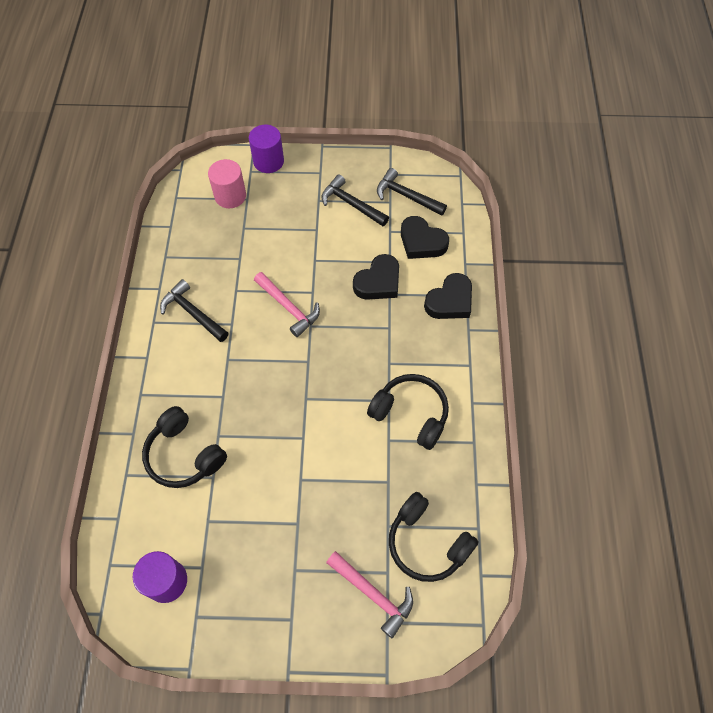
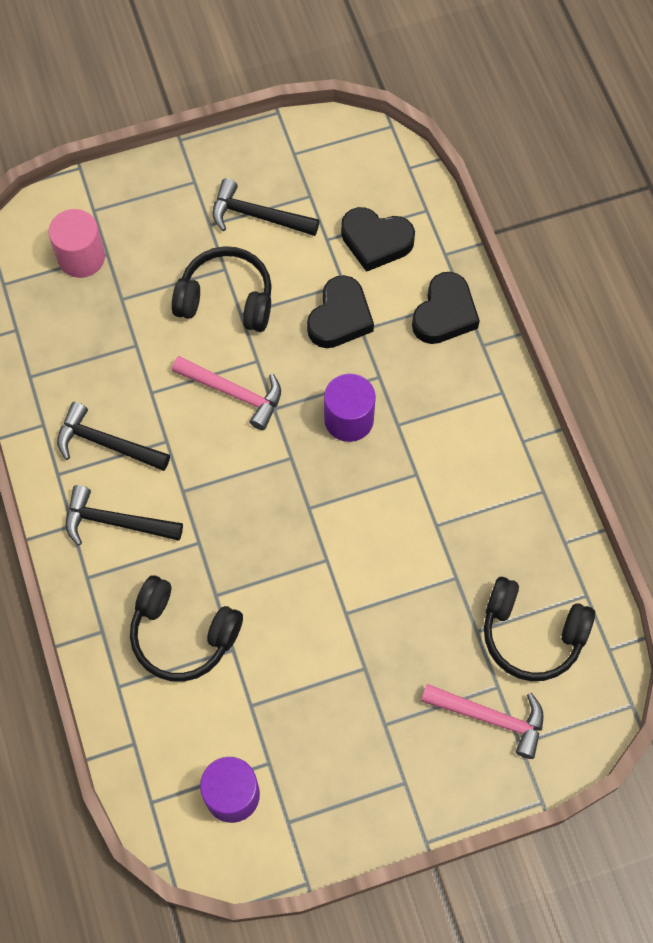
camera: 20 degrees left, 5 degrees up
purple cylinder [249,125,284,173] -> purple cylinder moved to [324,374,376,442]
black headphones [367,374,449,450] -> black headphones moved to [172,246,272,332]
black hammer [377,168,447,216] -> black hammer moved to [66,485,183,546]

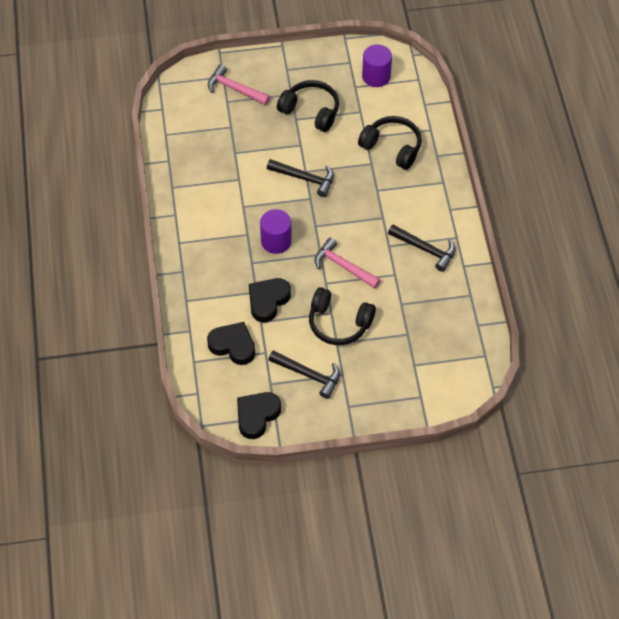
camera: 170 degrees left, 10 degrees down
pink cylinder [48,209,105,278] -> none
black hammer [66,485,183,546] -> black hammer moved to [267,159,334,197]
black heart [412,272,480,344] -> black heart moved to [237,392,281,439]
black headphones [484,577,595,681] -> black headphones moved to [277,80,339,132]

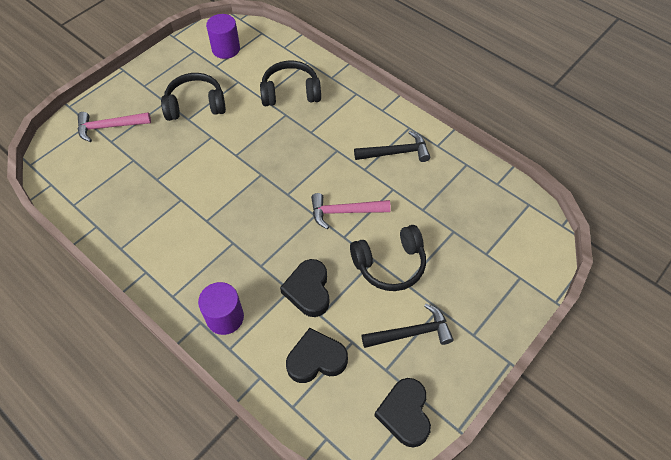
camera: 40 degrees left, 0 degrees up
purple cylinder [260,209,292,254] -> purple cylinder moved to [198,282,244,335]
black hammer [267,159,334,197] -> none

